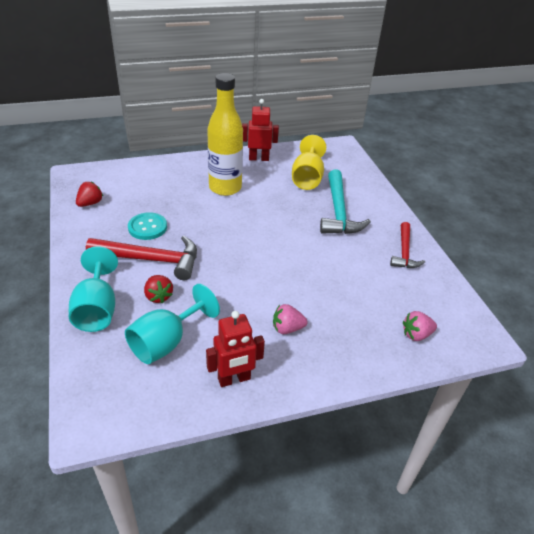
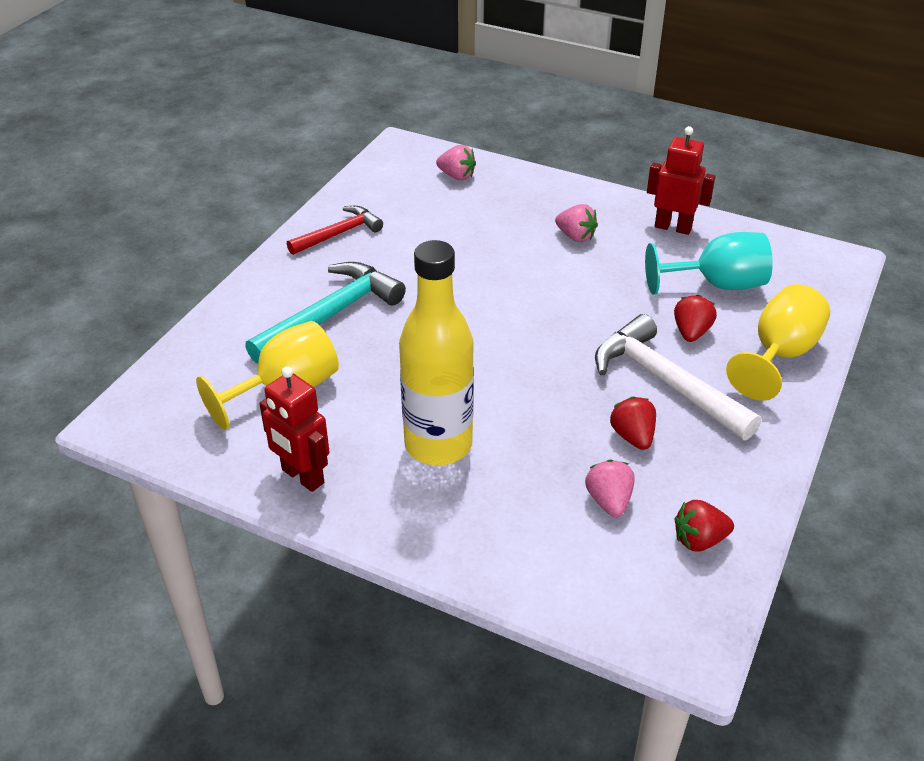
camera: 135 degrees left, 0 degrees up
turquoise goblet [69,246,118,332] -> yellow goblet [726,284,830,401]
red hammer [86,236,197,280] -> white hammer [595,314,761,440]
turquoise button [128,212,167,240] -> red strawberry [610,397,656,450]
none -> pink strawberry [585,459,635,517]

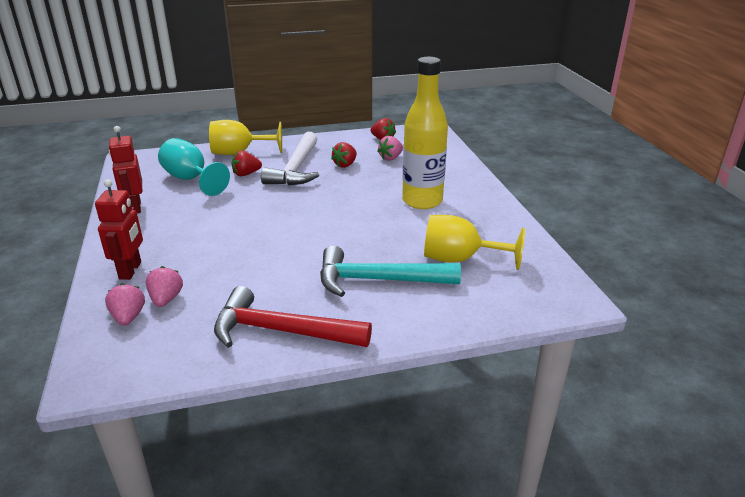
camera: 130 degrees left, 10 degrees down
red robot [259,366,329,492] -> red robot moved to [95,179,143,280]
red hammer [287,206,383,255] -> red hammer [214,286,372,348], size x1.59
pink strawberry [555,204,598,242] -> pink strawberry moved to [146,266,183,307]

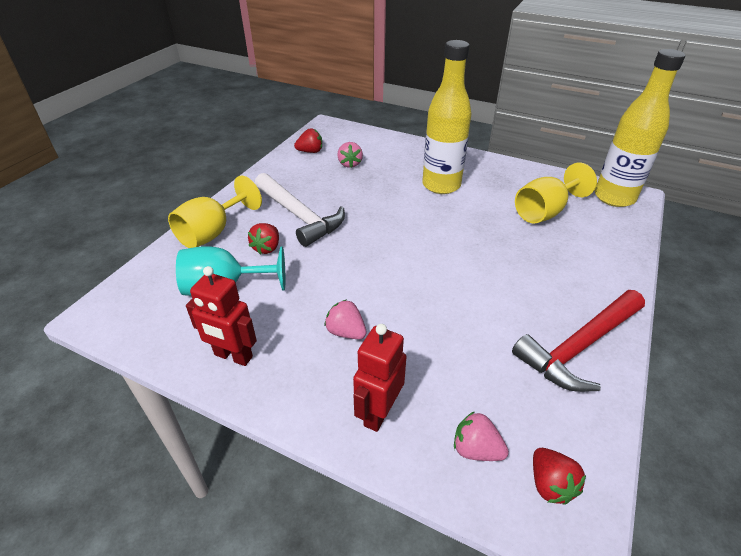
camera: 50 degrees left, 10 degrees up
red robot [95,179,143,280] -> red robot turned 105 degrees counterclockwise [353,324,407,432]
pink strawberry [146,266,183,307] -> pink strawberry moved to [324,299,367,339]
turquoise hammer [320,245,461,297] -> none
red strawberry [331,142,357,168] -> red strawberry moved to [533,448,586,505]
none -> yellow bottle [595,49,685,207]

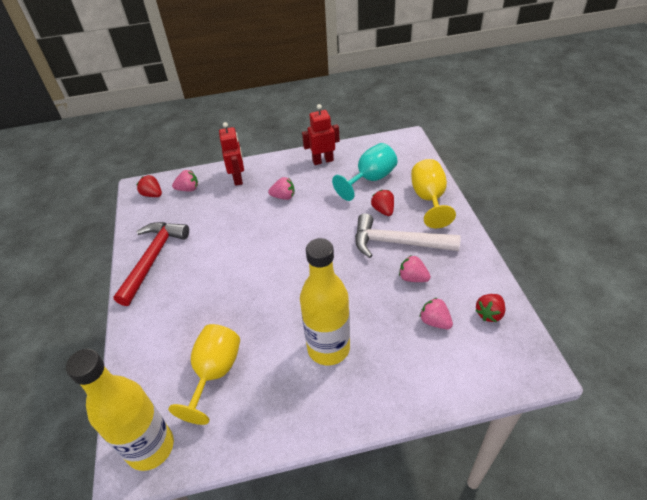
camera: 145 degrees right, 5 degrees up
none -> pink strawberry [399,255,431,282]

